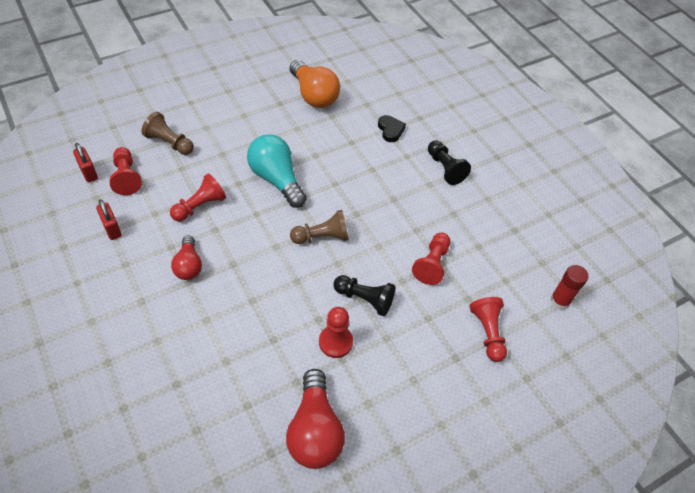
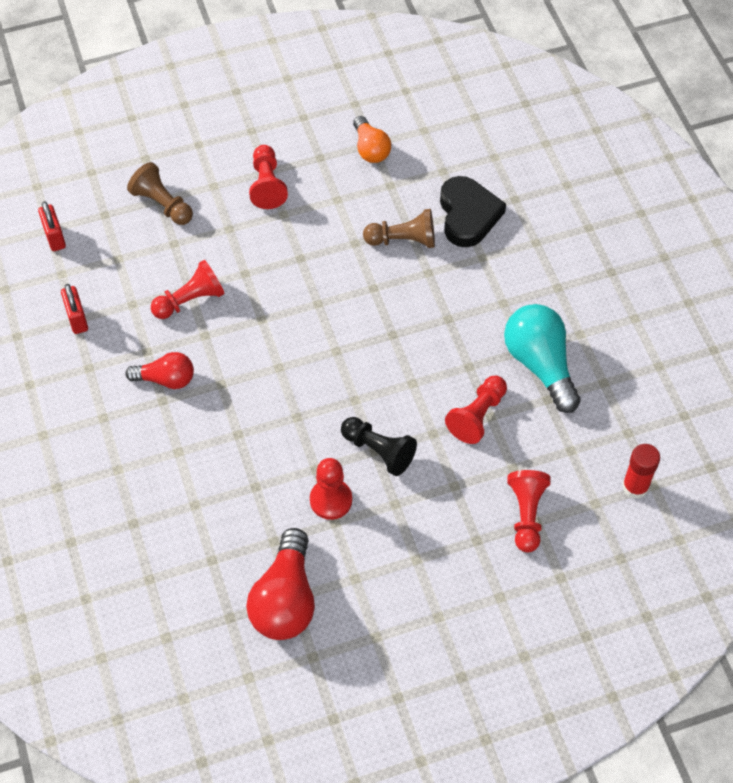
camera: 15 degrees right, 5 degrees up
red pawn [110,147,142,195] -> red pawn moved to [249,145,288,209]
red light bulb [171,236,202,280] -> red light bulb turned 90 degrees counterclockwise [125,352,194,389]
turquoise light bulb [247,135,307,208] -> turquoise light bulb moved to [504,304,581,413]
orange light bulb [290,60,340,108] -> orange light bulb [353,116,391,163], size x0.60
brown pawn [290,210,349,244] -> brown pawn moved to [363,209,435,248]
black heart [378,115,406,142] -> black heart [440,176,506,247], size x1.70
black pawn [428,140,471,185] -> none

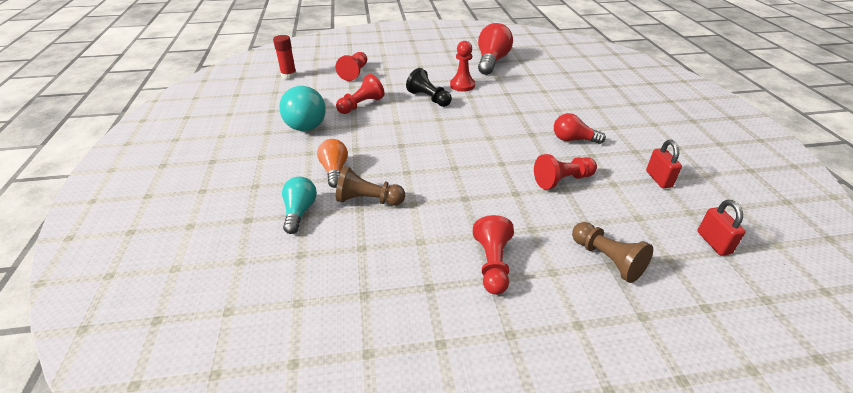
camera: 170 degrees left, 20 degrees down
orange light bulb [353,116,391,163] -> orange light bulb moved to [317,139,348,188]
black heart [440,176,506,247] -> turquoise light bulb [282,177,317,234]

